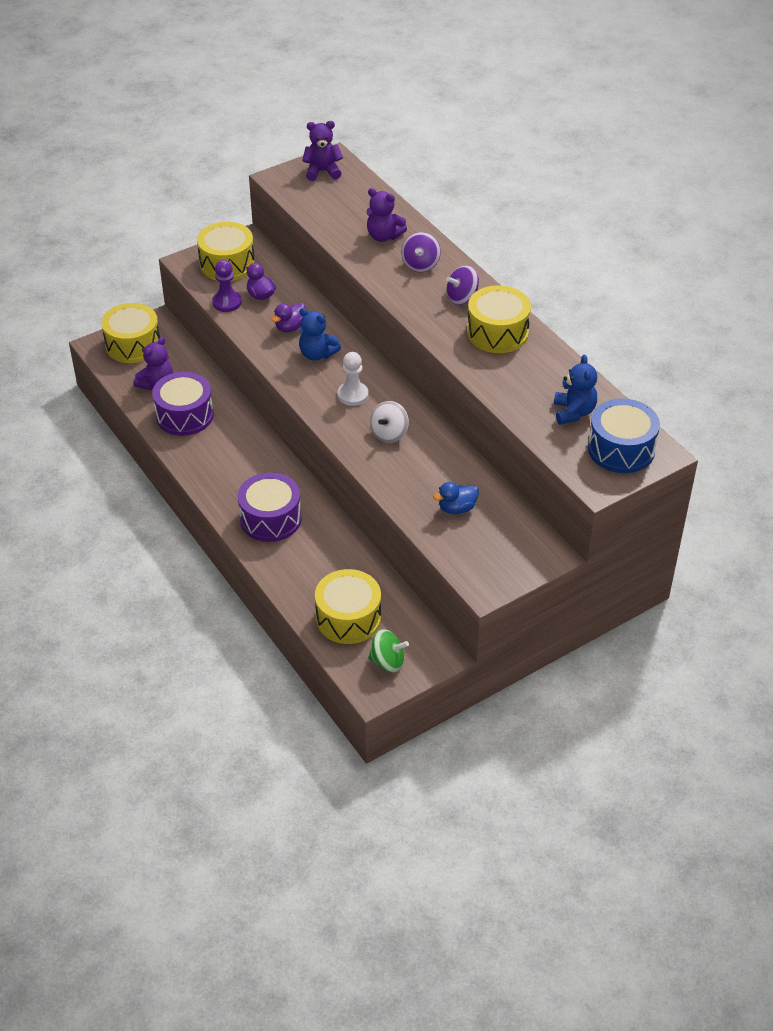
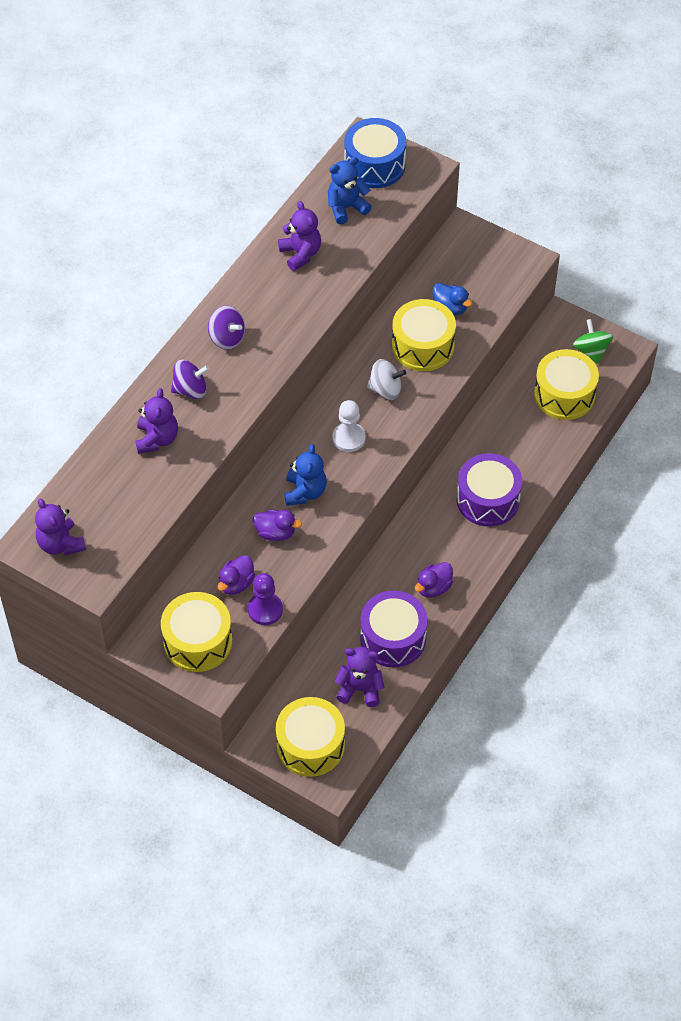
camera: 115 degrees left, 10 degrees up
yellow drum [467,285,531,353] -> yellow drum moved to [392,299,456,371]
none -> purple teddy bear [278,201,321,271]
none -> purple duck [415,562,453,598]

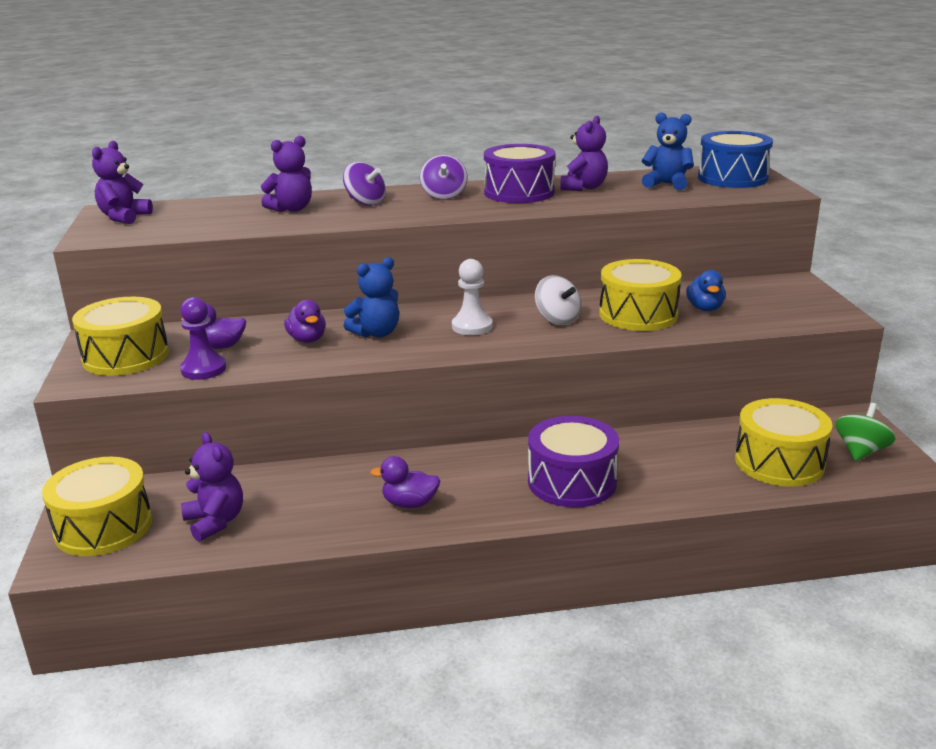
camera: 50 degrees right, 30 degrees down
purple drum [360,591,427,667] -> purple drum moved to [484,144,556,203]

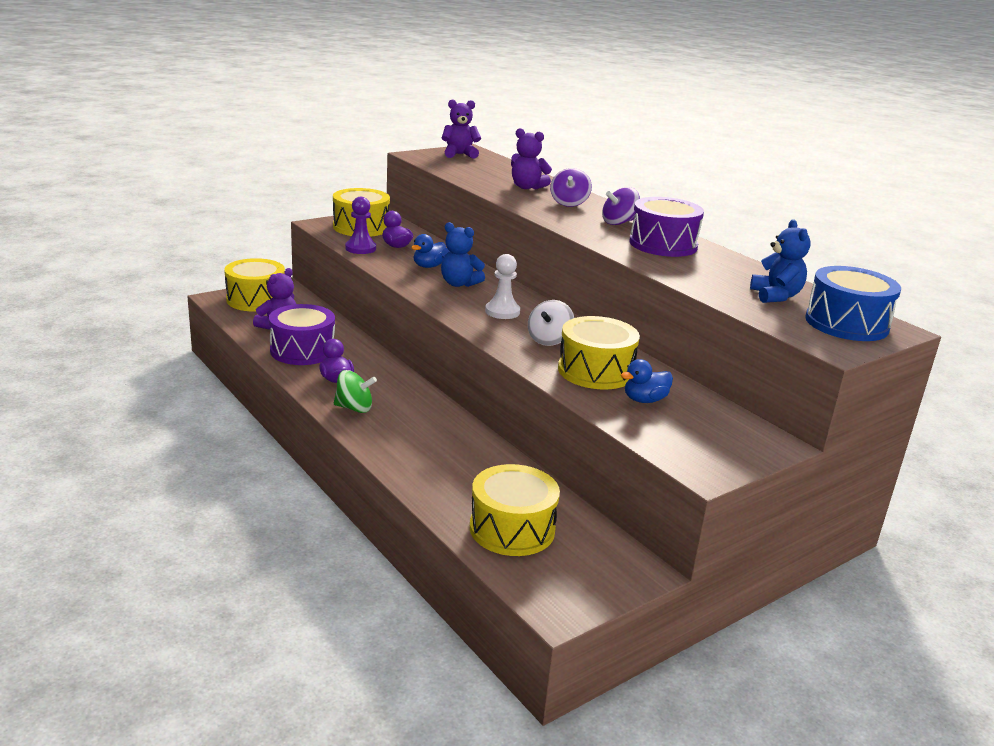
camera: 60 degrees right, 0 degrees up
purple duck [284,300,326,343] -> blue duck [411,234,446,268]
purple drum [528,416,619,508] -> purple drum moved to [269,304,335,365]
purple teddy bear [560,116,608,191] -> none
green spinning top [835,403,895,461] -> green spinning top moved to [334,370,377,413]

